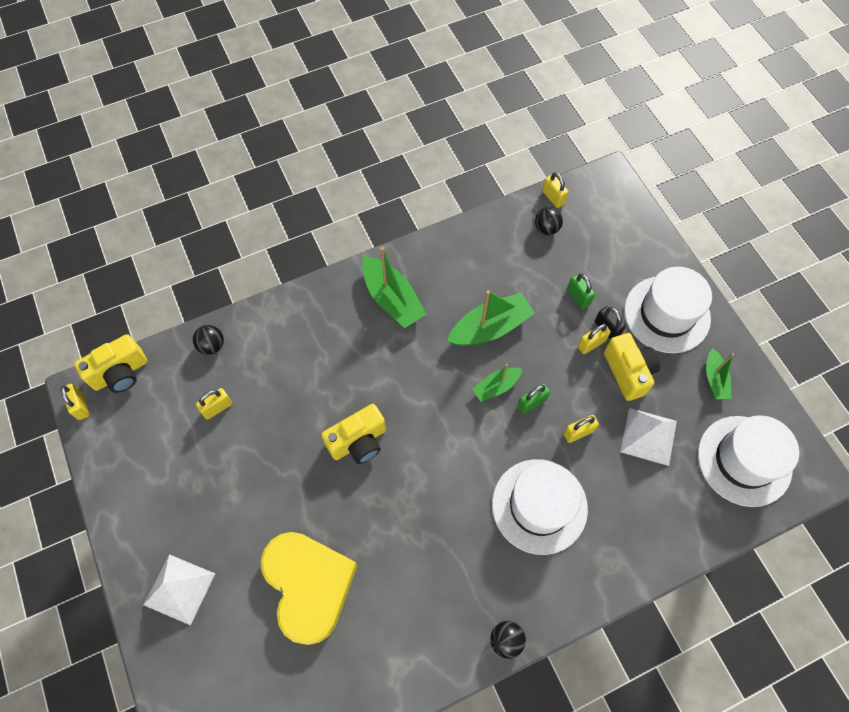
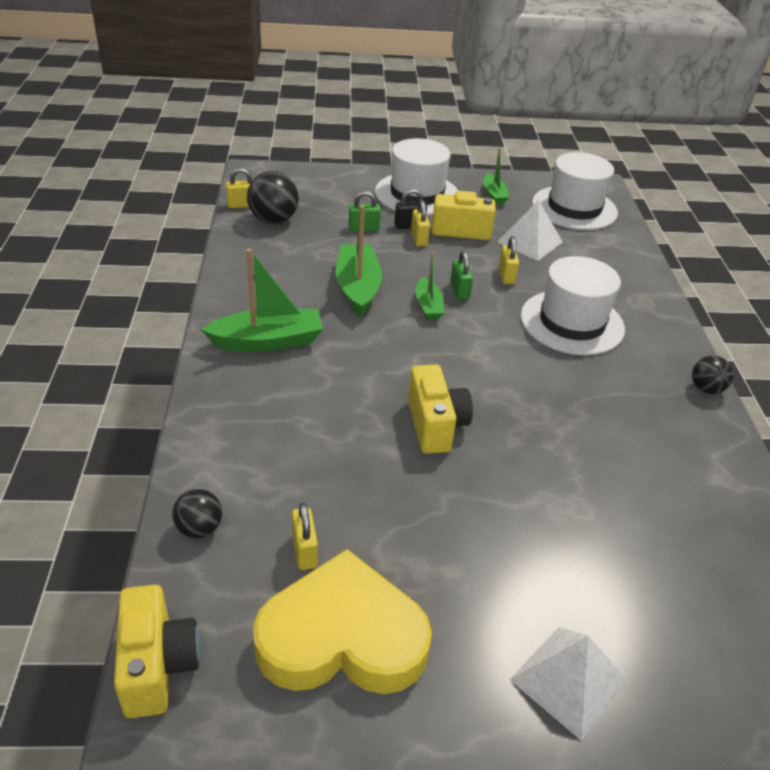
camera: 70 degrees left, 25 degrees down
yellow padlock [60,384,90,420] -> none
yellow heart [261,532,358,645] -> yellow heart moved to [253,549,432,694]
black ball [535,207,563,235] -> black ball [247,171,299,224], size x1.64
green boat [706,349,734,399] -> green boat turned 60 degrees clockwise [484,148,509,204]

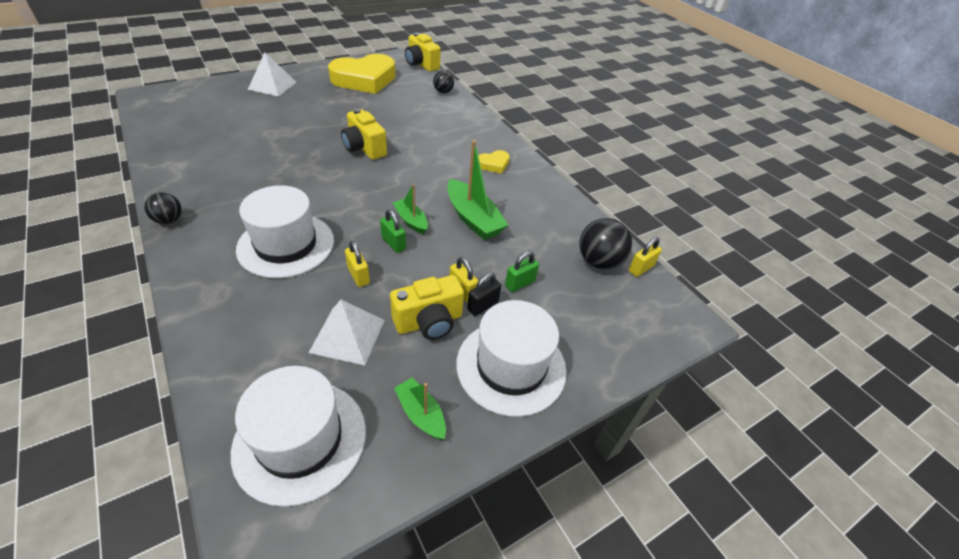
camera: 150 degrees right, 5 degrees up
green boat [201,249,323,352] -> yellow heart [478,150,510,174]
yellow padlock [292,503,318,570] -> none

